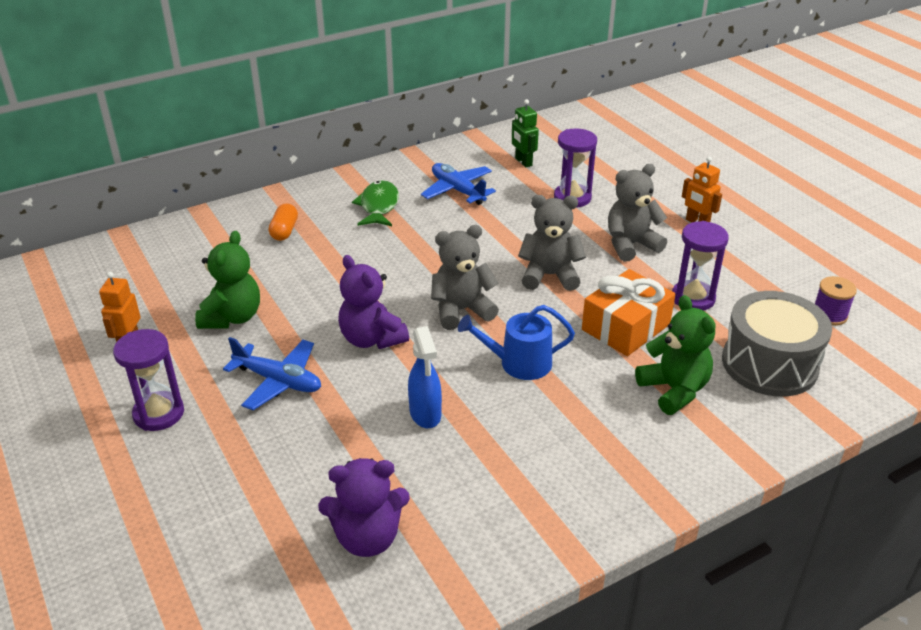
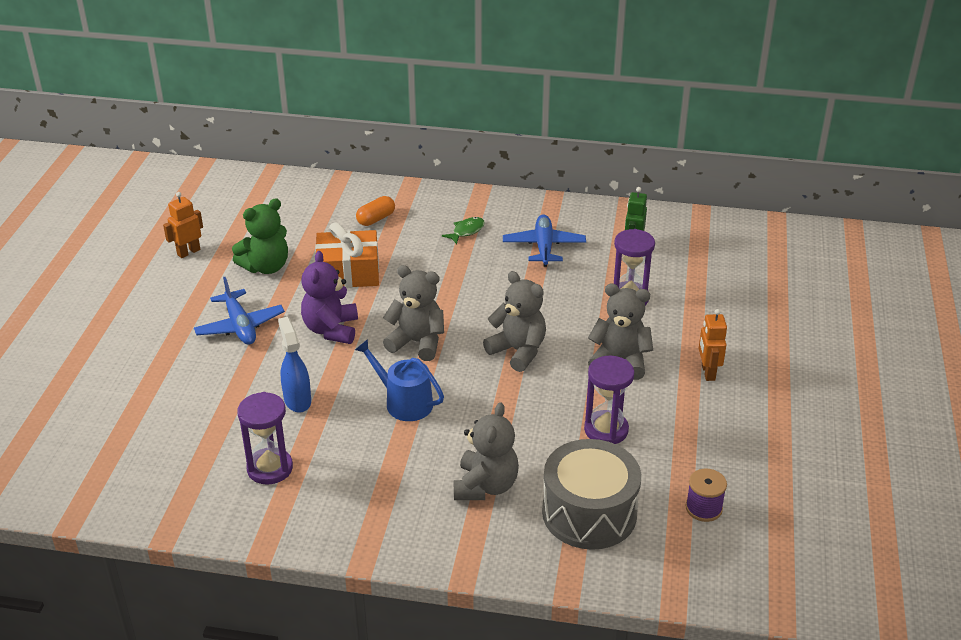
camera: 40 degrees right, 0 degrees up
purple hourglass [113,329,184,431] -> purple hourglass moved to [237,392,293,485]
purple teddy bear [318,458,410,557] -> none
green fish [352,180,399,226] -> green fish [442,217,485,244], size x0.64
blue spray bottle [408,326,442,428] -> blue spray bottle turned 135 degrees clockwise [278,317,311,413]
orange gift [582,269,675,356] -> orange gift moved to [315,222,379,288]
green teddy bear [635,295,716,415] -> grey teddy bear [453,402,519,500]

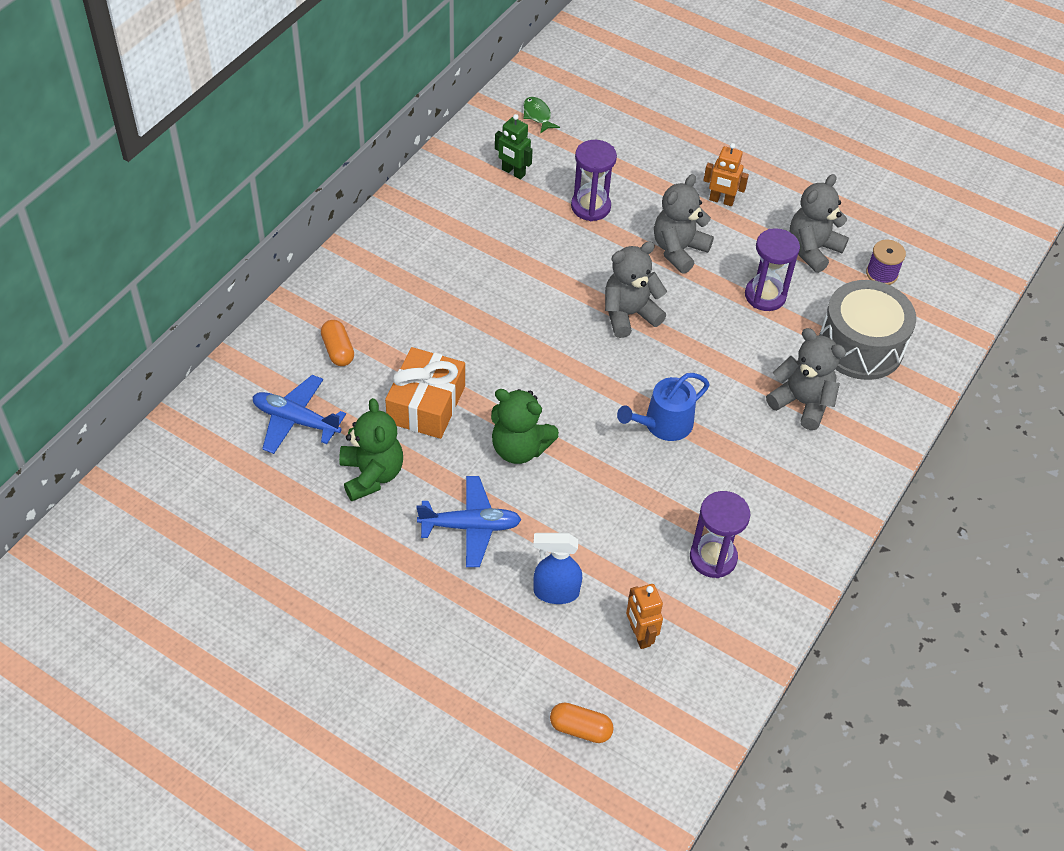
camera: 70 degrees left, 15 degrees up
orange robot [163,192,203,258] -> orange robot moved to [626,584,663,649]
blue spray bottle [278,317,311,413] -> blue spray bottle moved to [533,533,582,604]
purple teddy bear [301,251,358,344] -> green teddy bear [491,389,559,464]
grey teddy bear [383,265,444,361] -> grey teddy bear moved to [790,174,849,273]
green fish [442,217,485,244] -> green fish moved to [523,97,560,133]
blue plane [503,214,586,267] -> blue plane moved to [252,375,346,454]
none -> orange capsule [550,702,614,743]

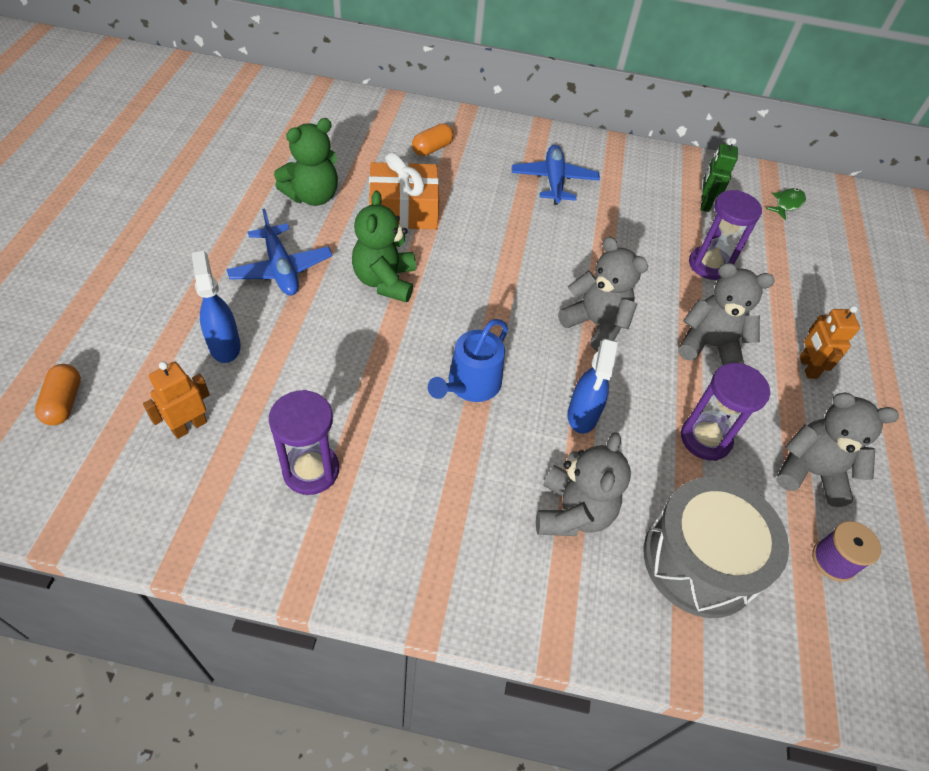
camera: 65 degrees right, 0 degrees up
blue plane [252,375,346,454] -> blue plane moved to [512,145,600,205]
blue watering can [617,373,710,441] -> blue watering can turned 90 degrees counterclockwise [428,319,508,402]
none -> blue spray bottle [567,338,618,434]

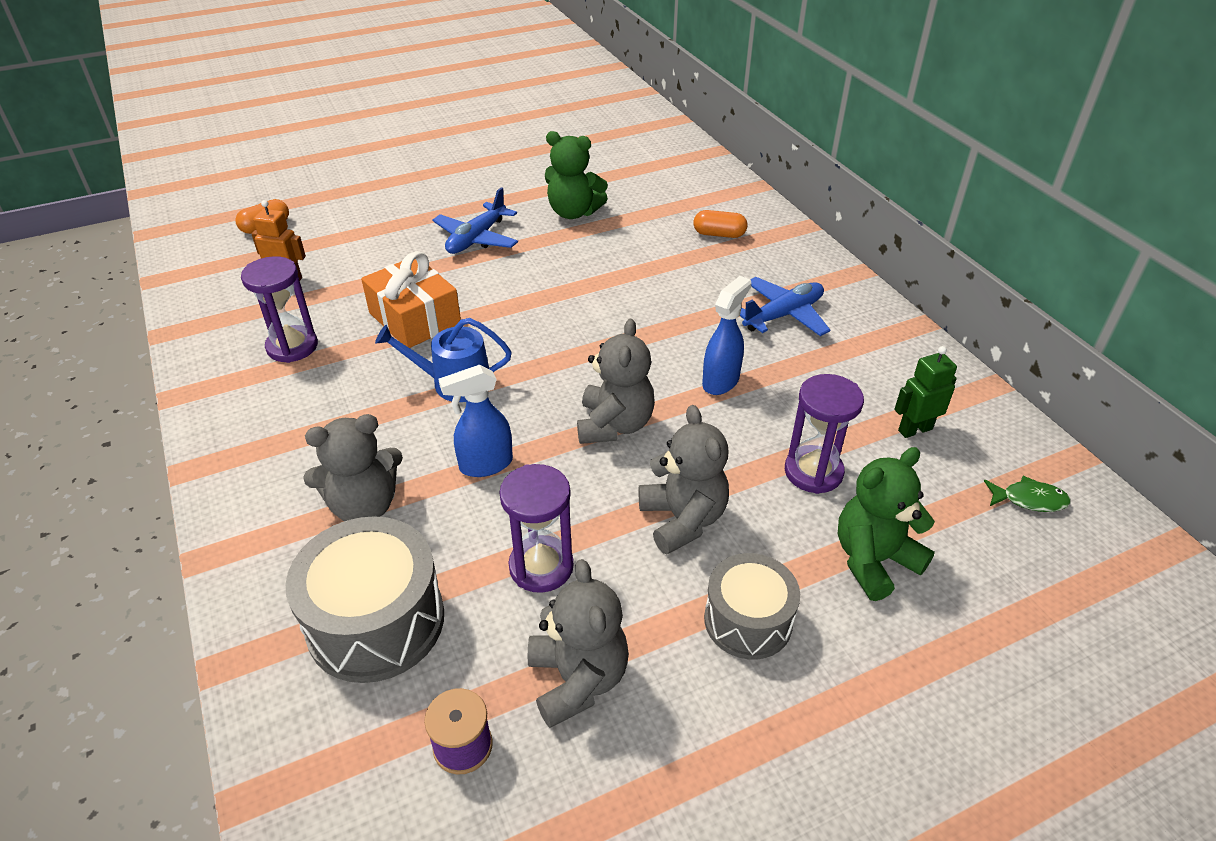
camera: 60 degrees right, 10 degrees down
blue spray bottle [191,251,241,363] -> blue spray bottle moved to [702,276,751,395]
green teddy bear [352,191,416,302] -> green teddy bear moved to [838,447,935,601]
orange gift [369,152,439,229] -> orange gift moved to [361,251,461,348]
orange robot [799,306,860,379] -> grey drum [704,553,800,660]

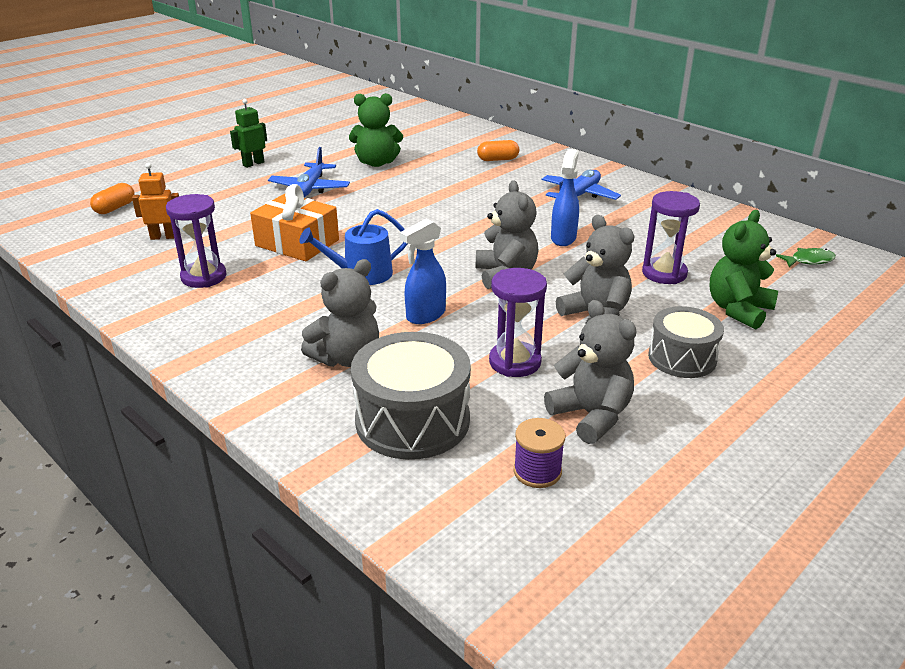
camera: 20 degrees left, 10 degrees down
green robot [894,346,957,438] -> green robot moved to [230,99,267,168]

